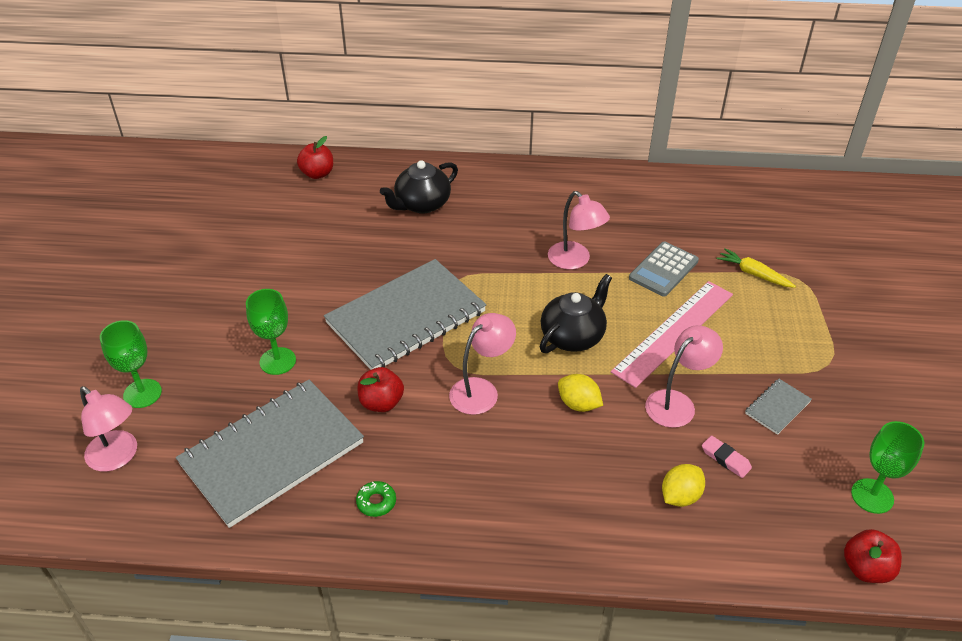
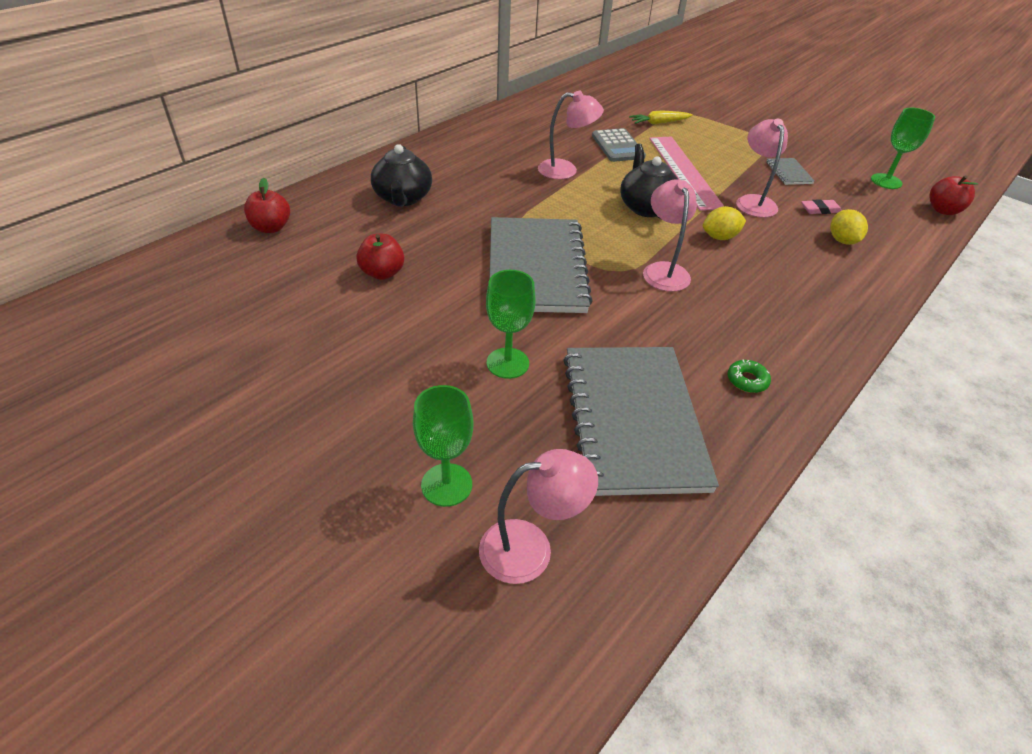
camera: 55 degrees left, 0 degrees up
red apple [357,367,404,412] -> red apple moved to [356,234,404,280]

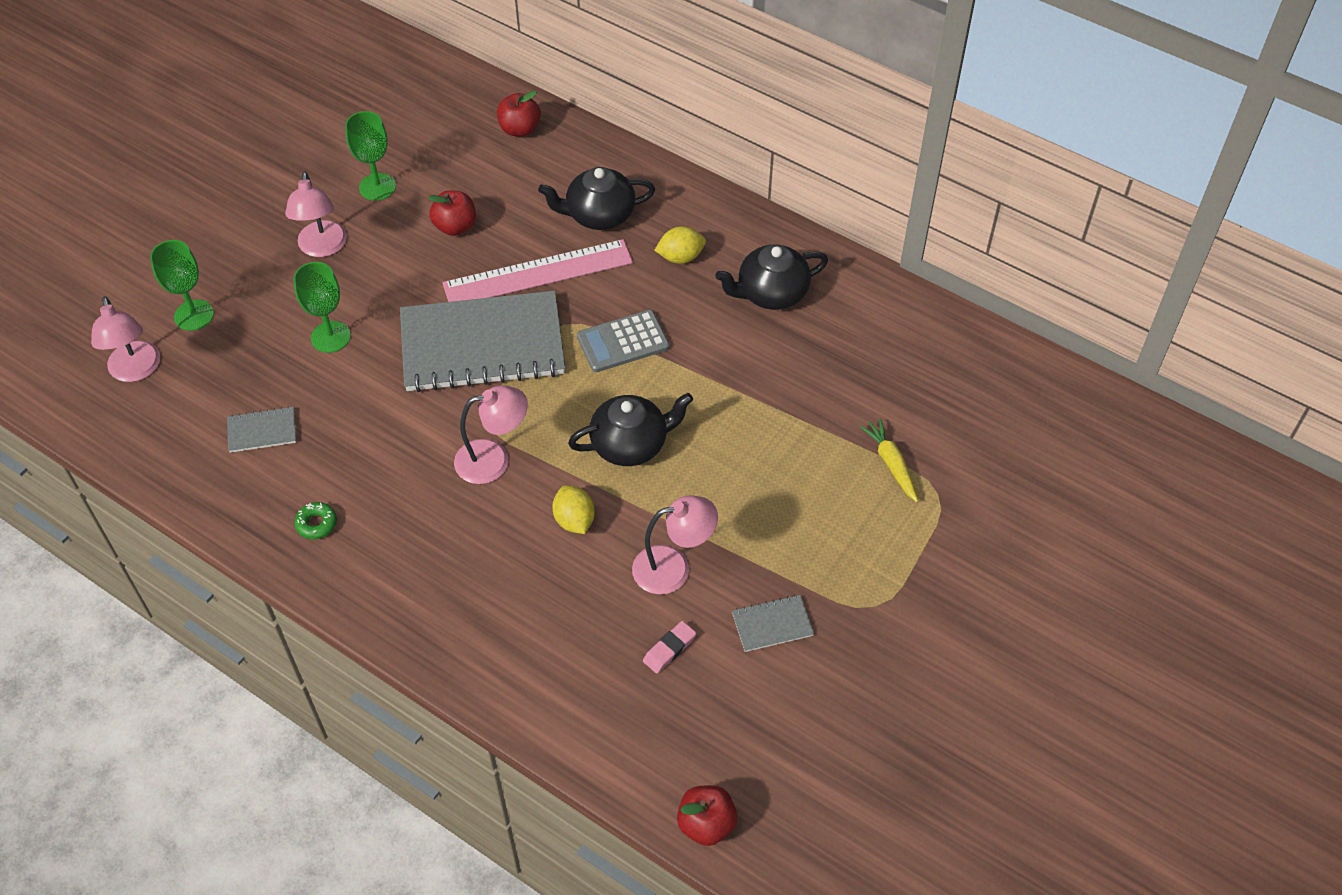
camera: 85 degrees right, 10 degrees up
pink lamp [538,91,604,179] -> pink lamp moved to [285,171,347,257]
grey notebook [563,347,719,496] -> grey notebook [227,406,296,453], size x0.41
grey calculator [592,128,646,162] -> grey calculator moved to [577,310,669,372]
pink ruler [649,137,724,211] -> pink ruler moved to [443,239,633,302]
pink eraser [801,199,842,214] -> pink eraser turned 60 degrees clockwise [643,621,696,673]
yellow lemon [830,209,868,245] -> yellow lemon moved to [654,226,706,264]
green goblet [871,108,935,189] -> green goblet moved to [345,111,396,201]
none -> black teapot [715,245,828,310]

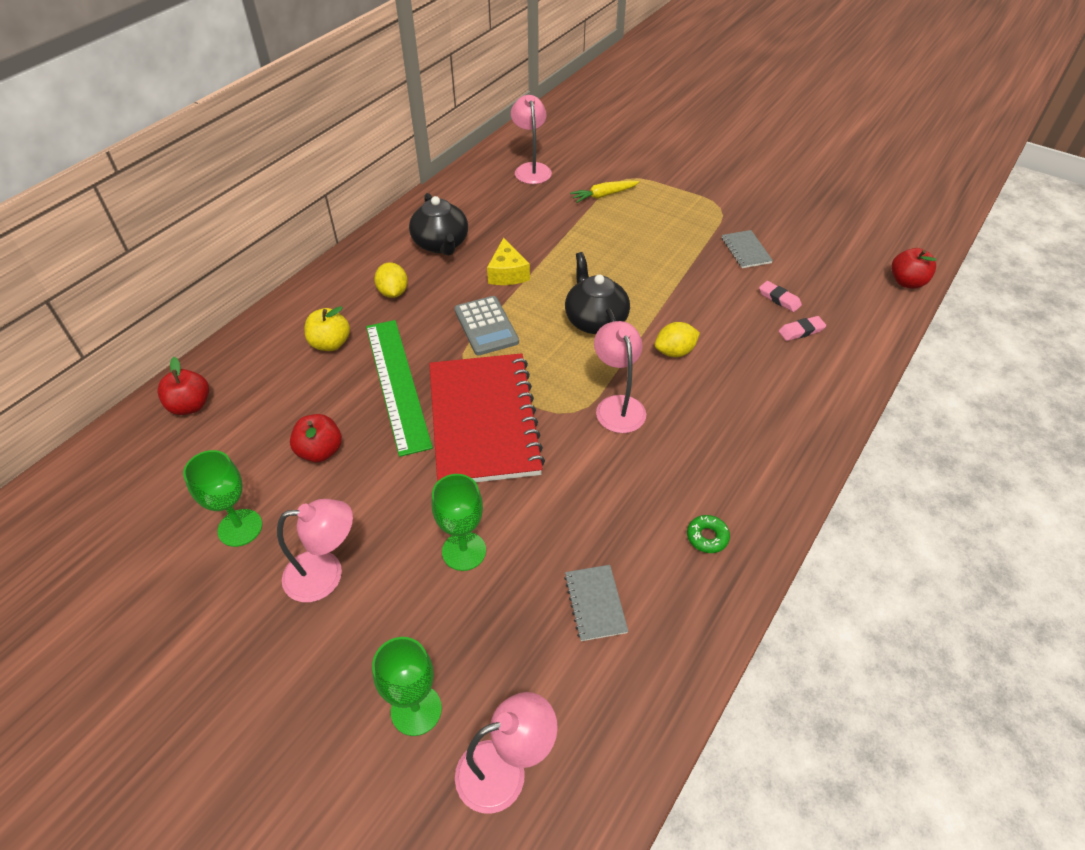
camera: 90 degrees left, 5 degrees down
grey notebook [400,291,565,392] -> red notebook [429,353,545,482]
pink ruler [443,239,633,302] -> green ruler [366,320,433,457]
black teapot [538,167,655,230] -> yellow apple [305,306,350,351]
pink lamp [632,495,718,594] -> pink lamp moved to [511,95,552,184]
none -> yellow cheese [487,238,530,285]
none -> pink eraser [779,316,826,341]

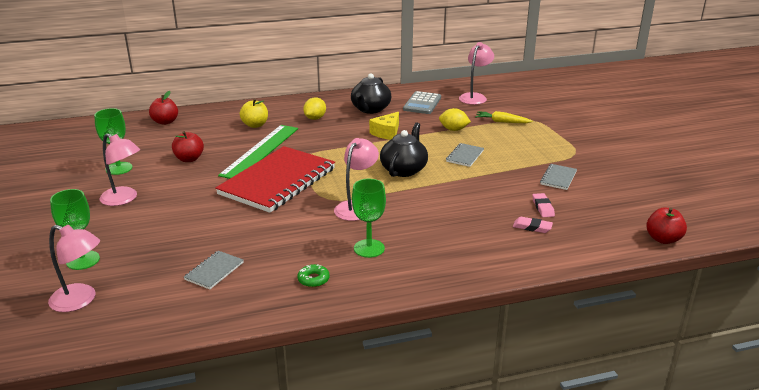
camera: 40 degrees right, 20 degrees down
green goblet [432,474,486,571] -> green goblet moved to [352,179,386,258]
grey calculator [454,296,519,355] -> grey calculator moved to [403,91,441,114]
yellow lemon [655,322,700,357] -> yellow lemon moved to [439,108,471,131]
none -> grey notebook [446,143,484,167]

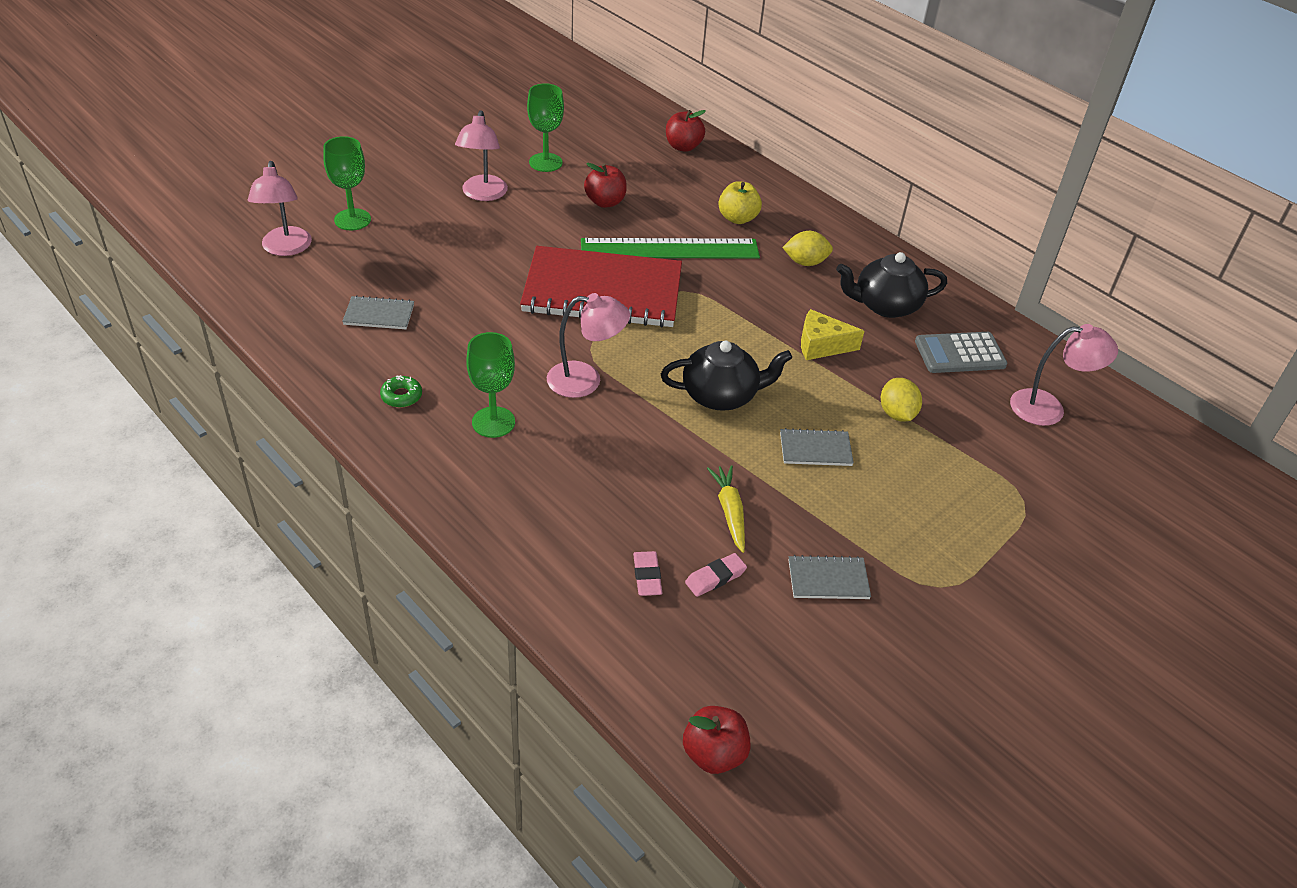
camera: 60 degrees right, 15 degrees up
yellow carrot [475,111,533,123] -> yellow carrot moved to [707,465,745,553]

